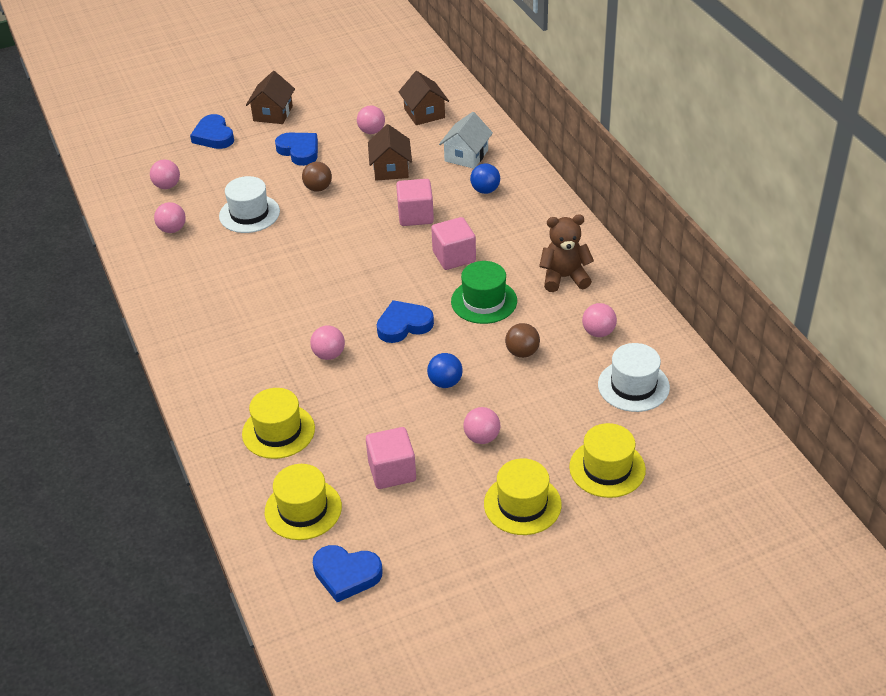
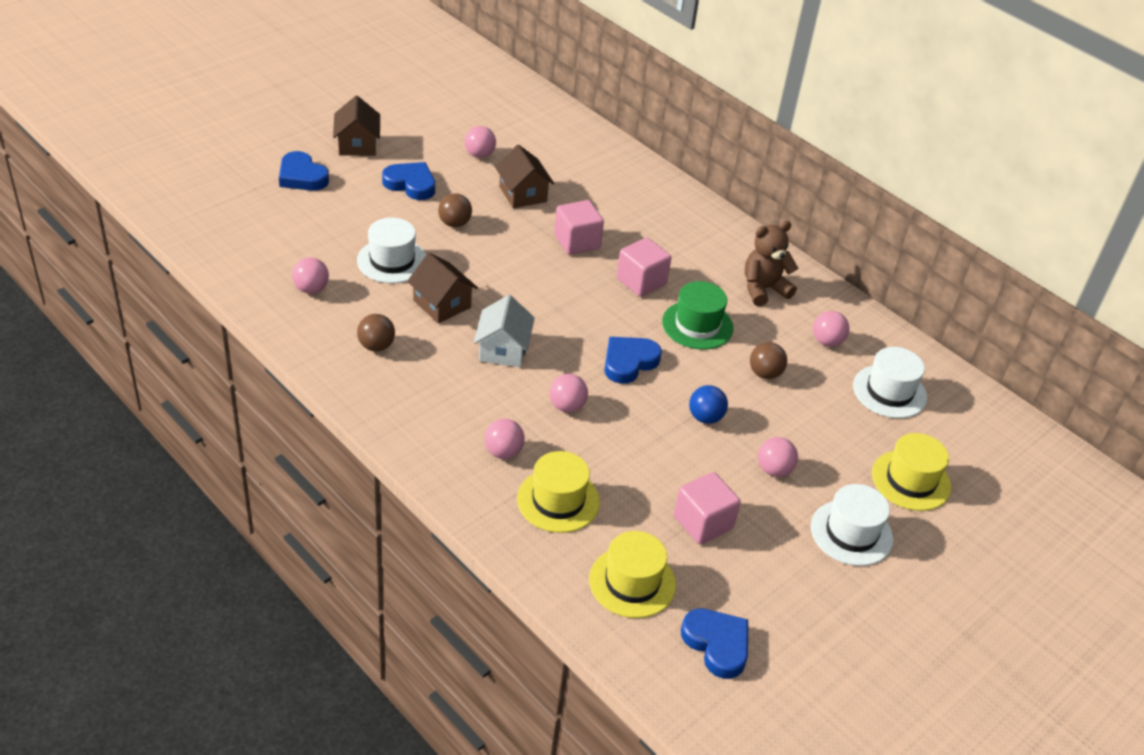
camera: 25 degrees left, 0 degrees up
pink ball [150,160,180,189] -> pink ball moved to [484,419,525,459]
blue heart [313,545,383,602] -> blue heart turned 120 degrees counterclockwise [681,608,748,679]
brown house [399,71,449,125] -> brown house moved to [407,253,478,323]
white house [439,112,493,169] -> white house moved to [474,295,535,367]
blue ball [470,163,500,194] -> none
yellow hat [484,458,562,535] -> white hat [811,484,893,566]
none -> brown ball [357,314,395,351]

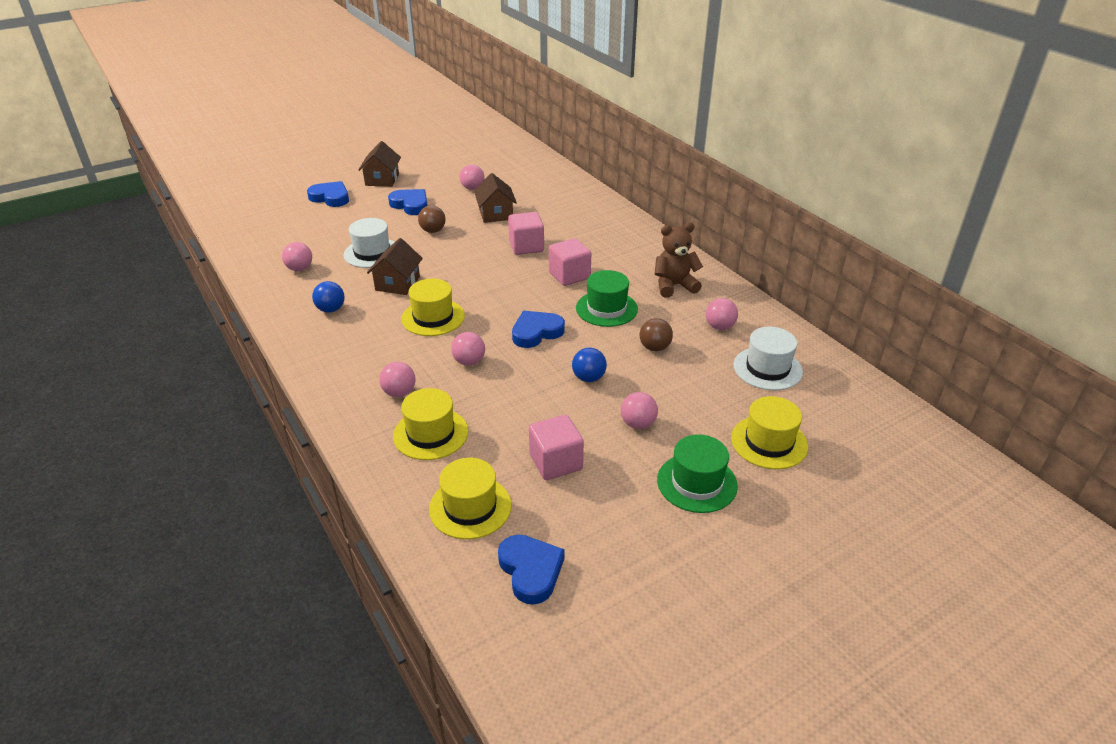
camera: 15 degrees right, 5 degrees down
blue heart [279,151,329,191] -> blue heart turned 150 degrees clockwise [307,181,349,207]
brown ball [357,314,395,351] -> blue ball [312,281,345,313]
brown house [407,253,478,323] -> brown house turned 45 degrees clockwise [367,238,423,295]
white house [474,295,535,367] -> yellow hat [401,279,465,336]
white hat [811,484,893,566] -> green hat [657,434,738,513]

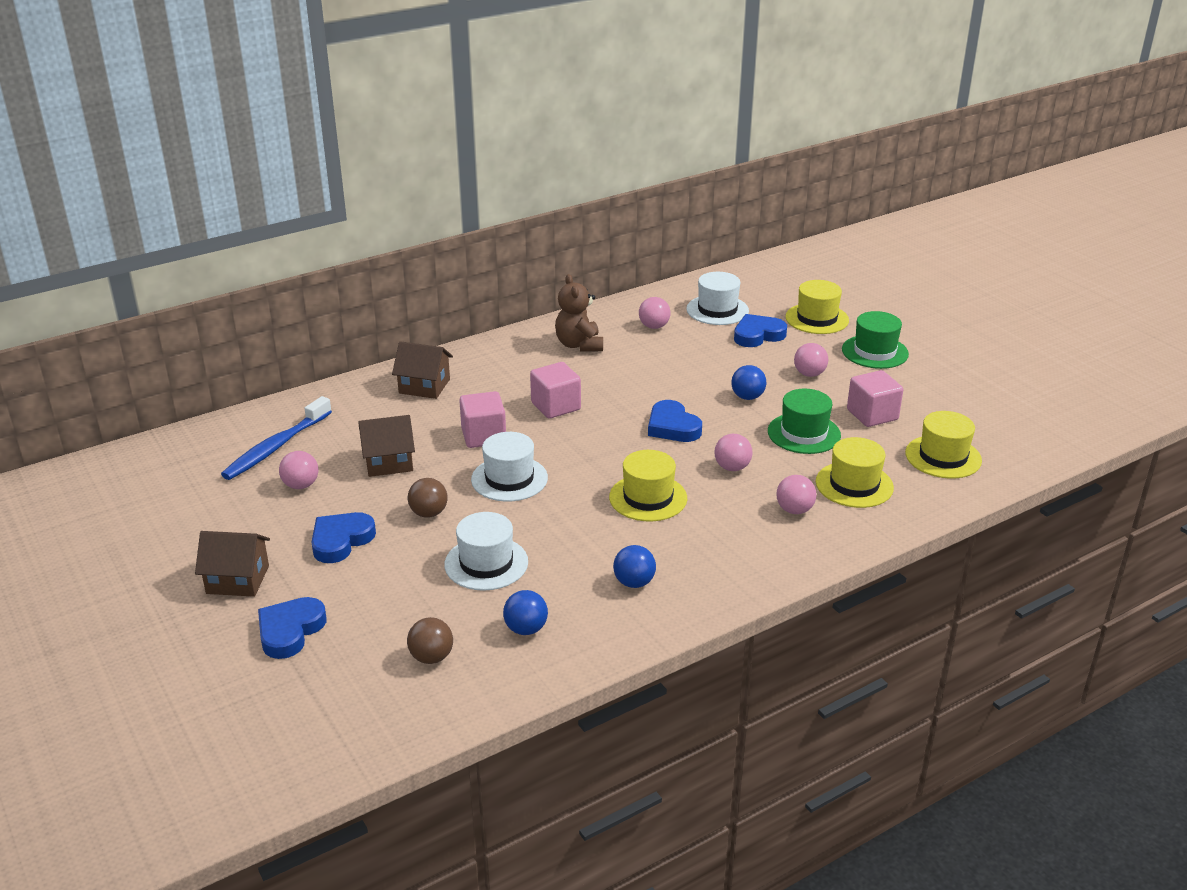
camera: 90 degrees left, 5 degrees down
pink ball [282,242,312,271] -> blue ball [503,590,548,635]
brown house [367,238,423,295] -> brown house moved to [392,341,453,399]
blue heart [498,535,565,605] -> blue heart moved to [734,314,787,347]
green hat [576,270,638,327] -> green hat moved to [768,389,841,454]
brown ball [640,318,673,351] -> brown ball moved to [407,617,453,664]
none -> blue toothbrush [221,396,332,480]
none -> white hat [471,432,548,502]

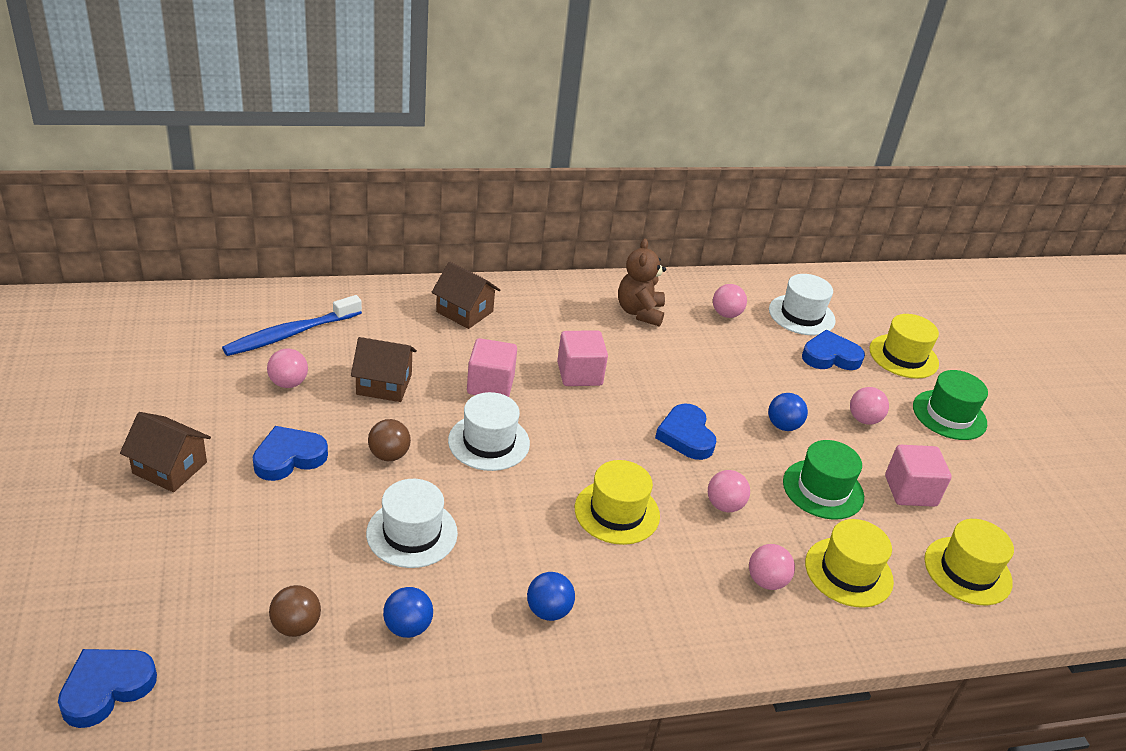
camera: 15 degrees right, 5 degrees up
blue heart [258,597,326,659] -> blue heart moved to [58,649,157,728]

